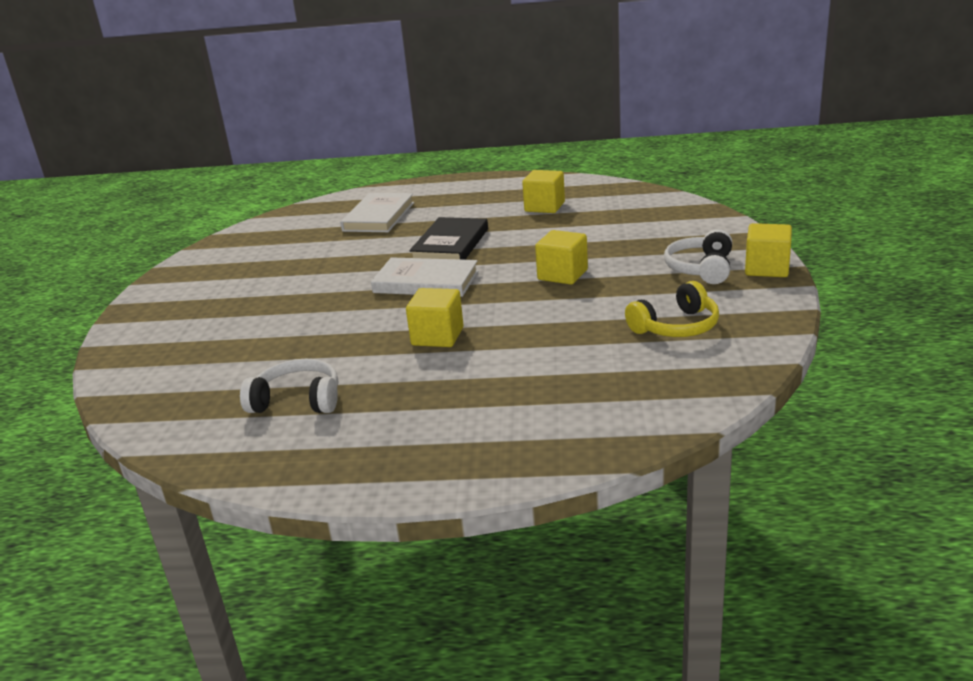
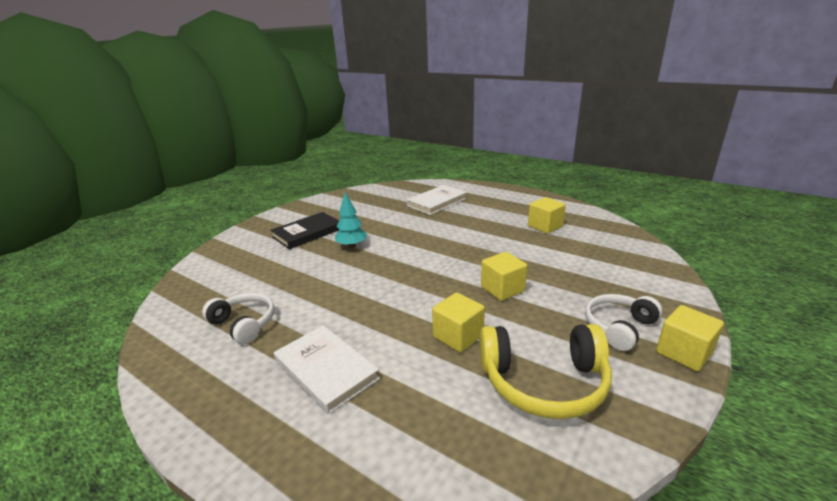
camera: 30 degrees right, 0 degrees up
white book [371,257,478,297] -> white book moved to [274,325,380,414]
yellow cube [406,288,464,347] -> yellow cube moved to [432,292,485,353]
black book [409,217,488,260] -> black book moved to [270,212,340,249]
yellow headphones [625,281,719,337] -> yellow headphones [480,324,612,419], size x1.53
none -> turquoise tree [335,193,367,248]

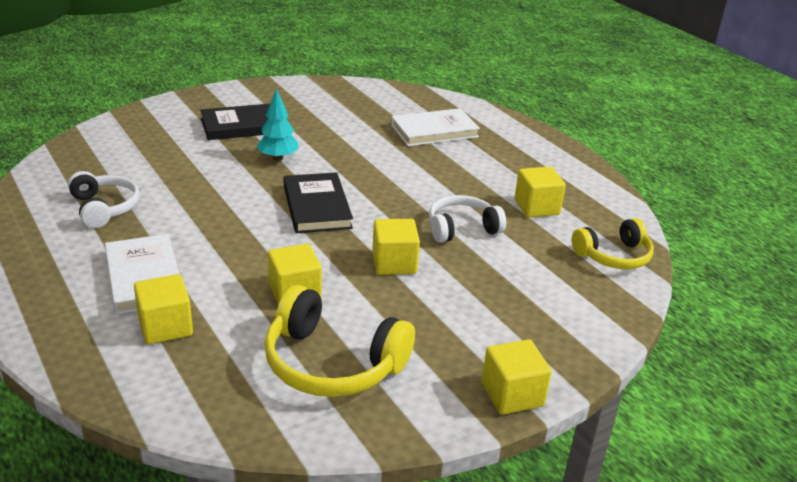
camera: 20 degrees right, 5 degrees up
white headphones [585,294,662,351] -> white headphones moved to [429,195,506,243]
none -> yellow cube [134,274,193,344]
none -> black book [284,172,353,233]
none -> yellow headphones [572,218,654,269]

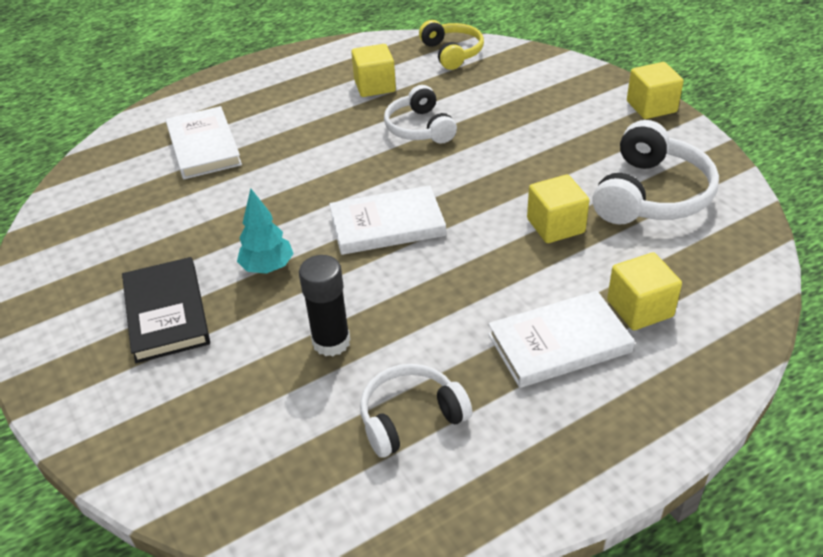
camera: 85 degrees left, 10 degrees up
yellow headphones [264,285,415,397] -> white headphones [592,120,719,225]
black book [284,172,353,233] -> white book [329,186,446,255]
yellow cube [372,219,420,275] -> none
none -> black glue stick [299,255,351,356]

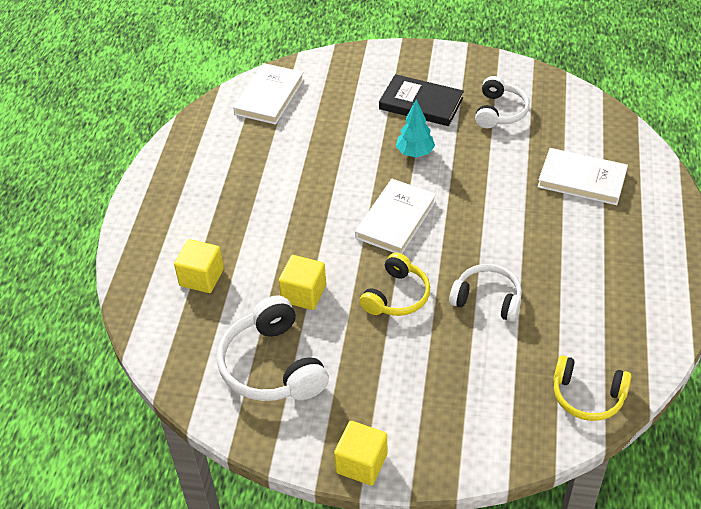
camera: 130 degrees right, 5 degrees up
black glue stick [299,255,351,356] -> none
yellow cube [351,44,396,97] -> none
white headphones [360,364,472,458] -> white headphones moved to [475,76,530,128]
white book [488,291,635,388] -> white book moved to [233,63,304,125]
none -> yellow headphones [359,253,430,316]

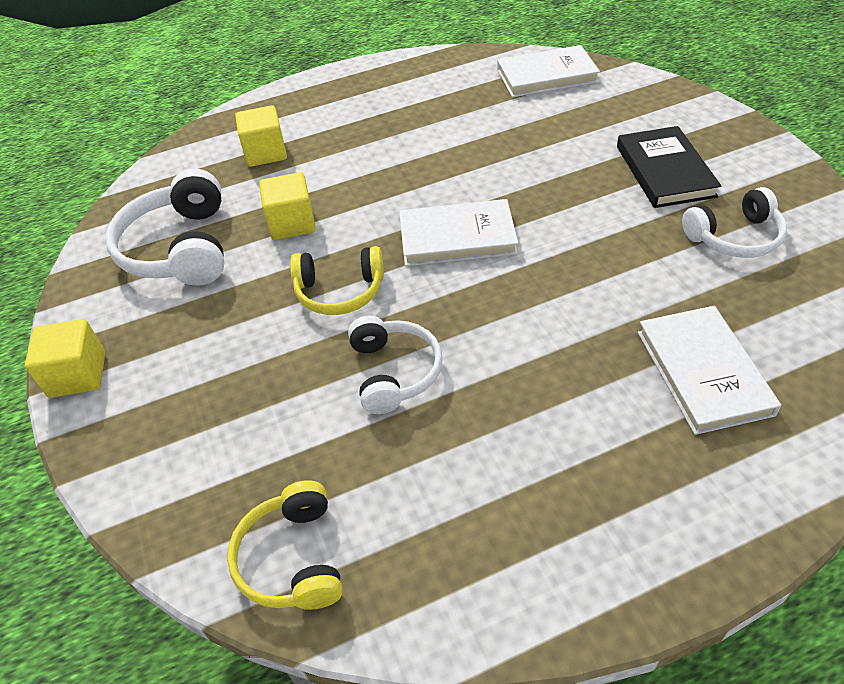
camera: 60 degrees right, 0 degrees up
white headphones [217,295,329,401] -> white headphones turned 45 degrees counterclockwise [105,168,224,286]
turquoise tree [396,99,435,158] -> none

